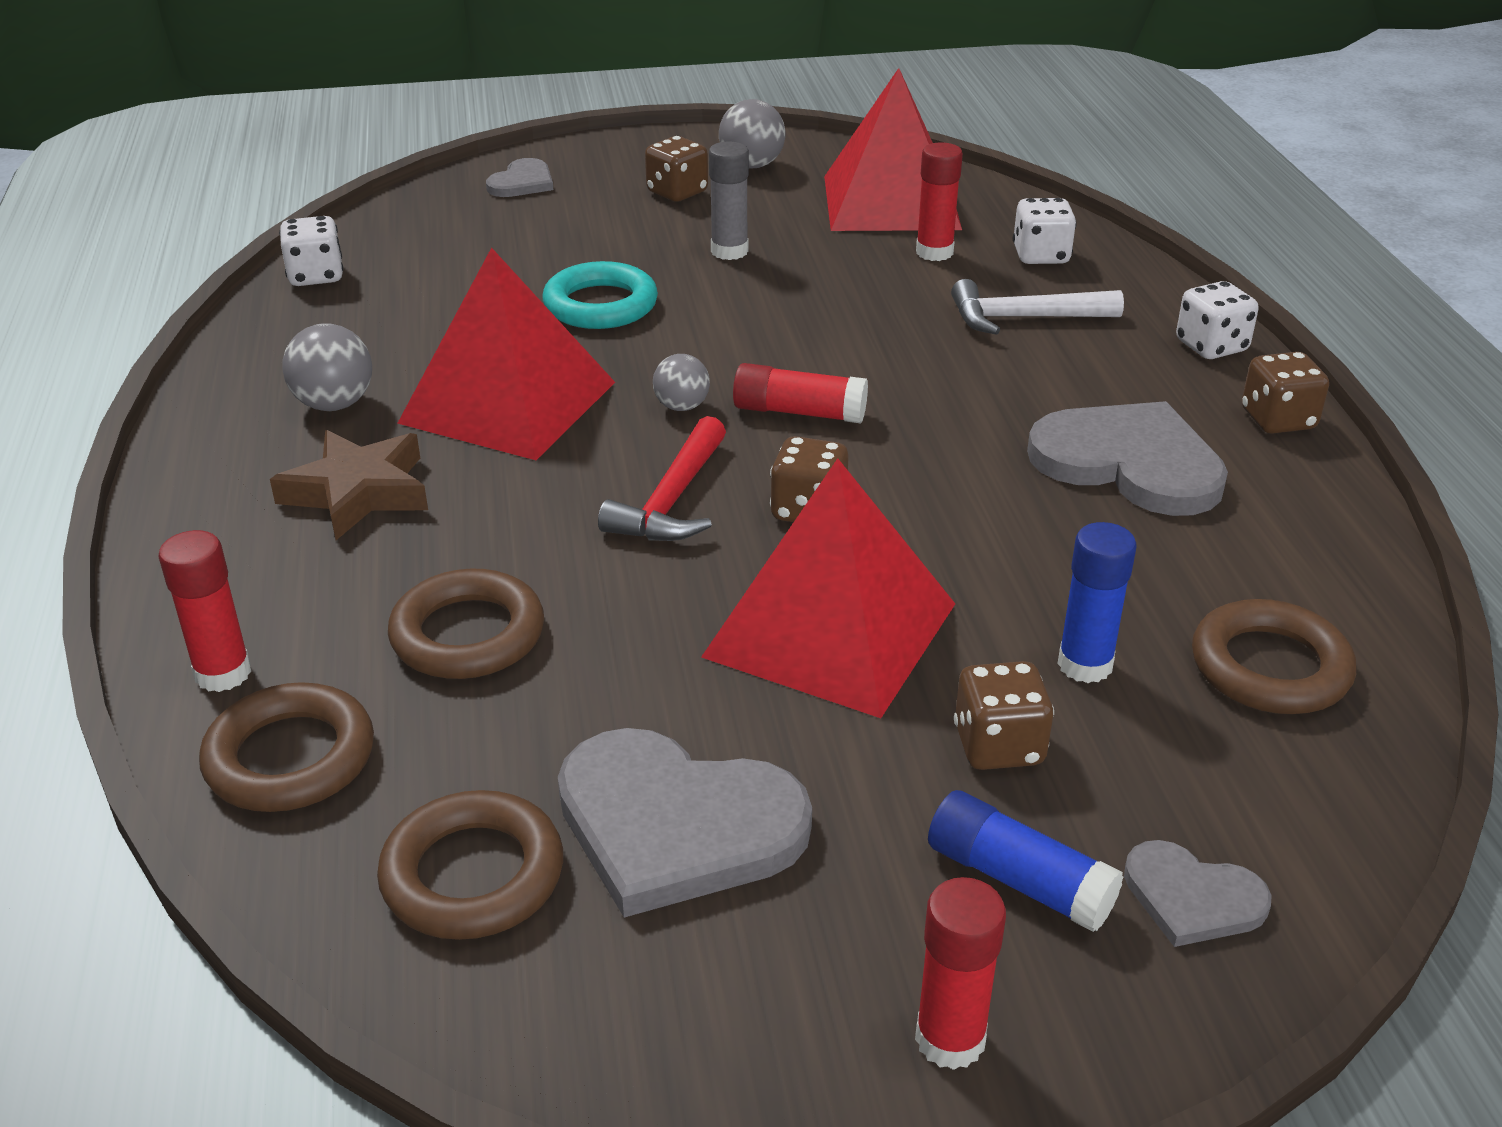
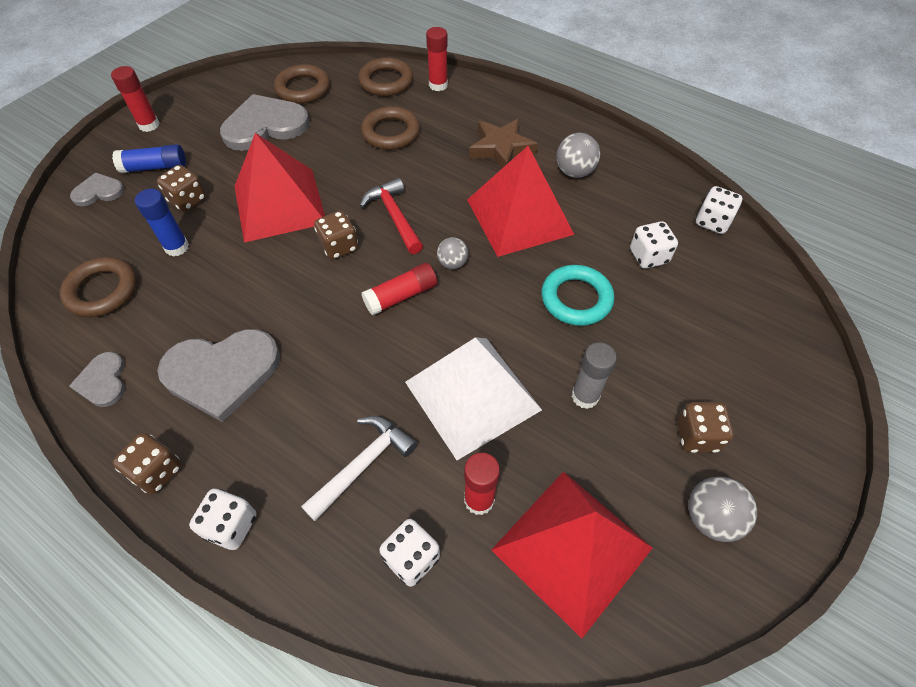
camera: 135 degrees right, 20 degrees up
grey heart [486,158,553,197] -> grey heart moved to [69,352,125,407]
none -> white pyramid [405,337,542,460]
none -> white dice [630,221,678,269]

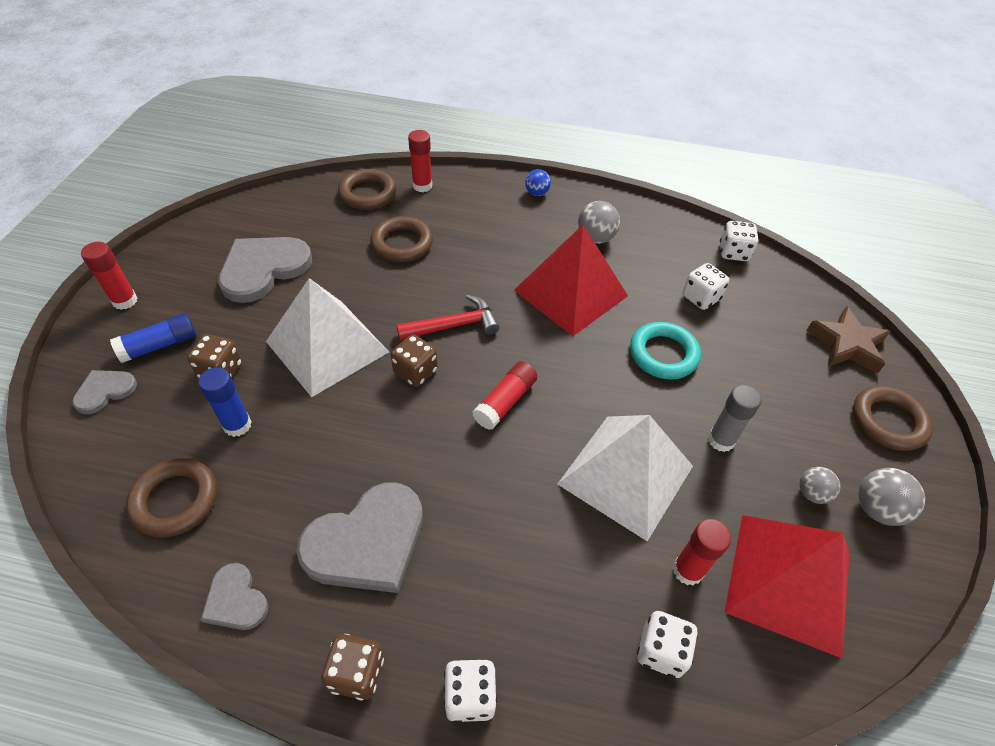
camera: 25 degrees left, 5 degrees down
red pyramid [234,133,325,243] -> white pyramid [266,278,389,397]
brown ring [274,64,330,104] -> brown ring moved to [853,386,934,451]
white hammer [301,416,417,521] -> none
red hammer [360,178,423,254] -> red hammer turned 120 degrees clockwise [396,295,500,340]
grey ball [437,237,468,269] -> grey ball moved to [799,467,841,504]
brown star [469,119,538,168] -> brown star moved to [806,306,891,374]
brown dice [677,402,734,453] -> none
none -> blue ball [525,169,551,196]

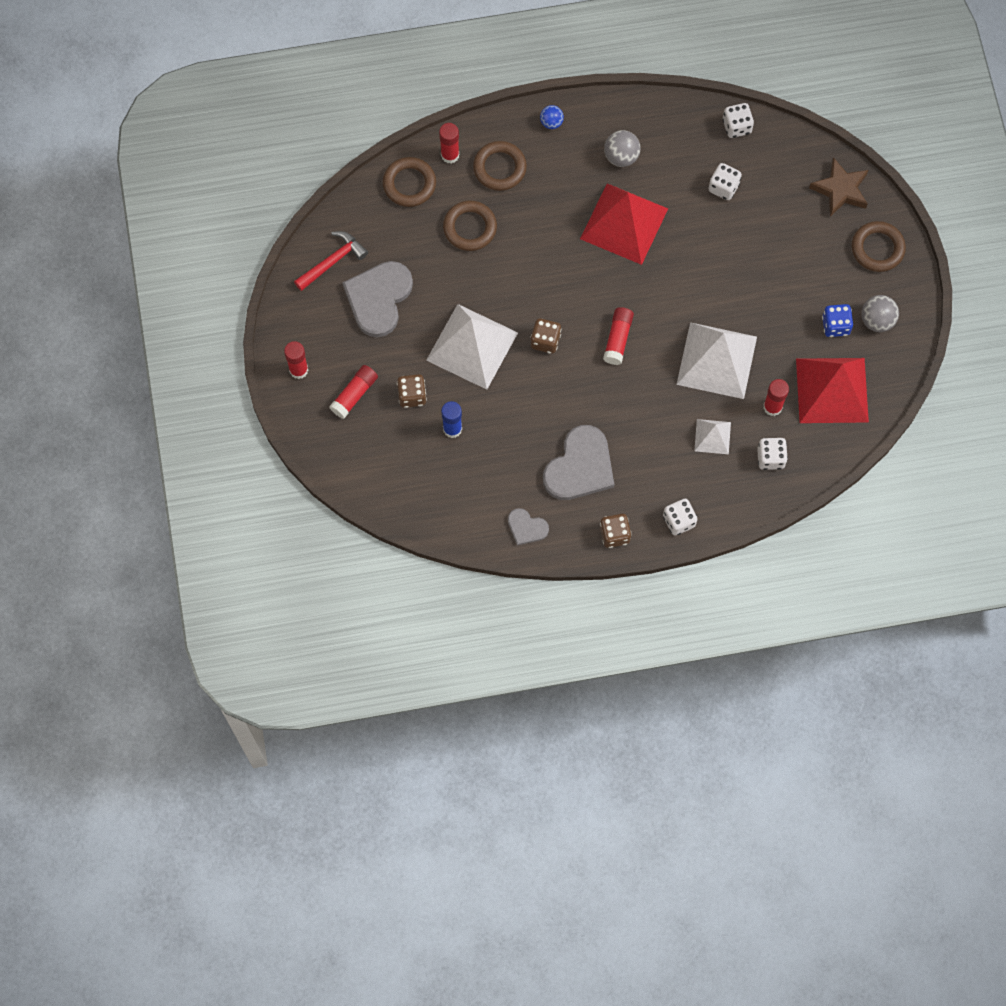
camera: 20 degrees left, 20 degrees up
grey heart [72,370,137,414] -> none
blue glue stick [110,313,196,363] -> red glue stick [329,365,378,419]
brown ring [126,458,217,538] -> brown ring moved to [473,141,527,191]
red hammer [396,295,500,340] -> red hammer moved to [294,231,368,291]
turquoise ring [630,322,701,379] -> none
grey glue stick [708,385,762,452] -> none
grey ball [799,467,841,504] -> blue dice [822,304,853,337]
none -> white pyramid [694,419,731,454]

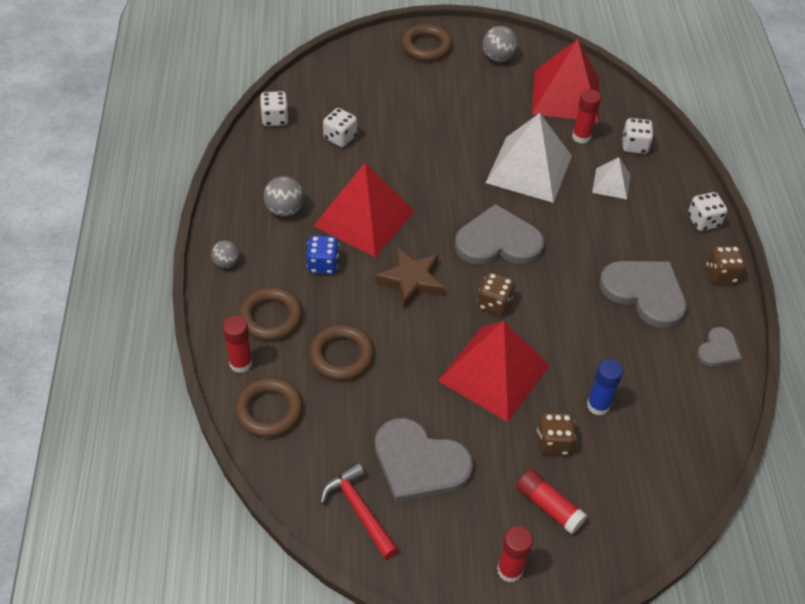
camera: 85 degrees left, 20 degrees down
white pyramid [426,304,518,390] -> red pyramid [438,321,550,422]
blue ball [540,105,564,129] -> grey ball [211,240,239,268]
red glue stick [603,307,634,365] -> grey heart [455,204,544,265]
brown star [809,157,868,217] -> brown star moved to [375,247,444,309]
blue dice [822,304,853,337] -> blue dice moved to [307,235,339,274]

